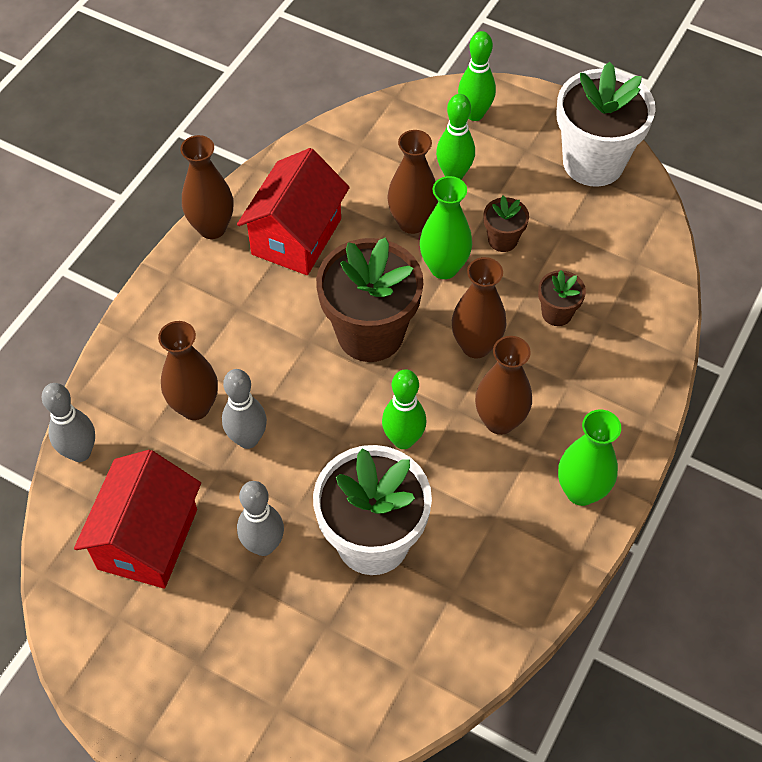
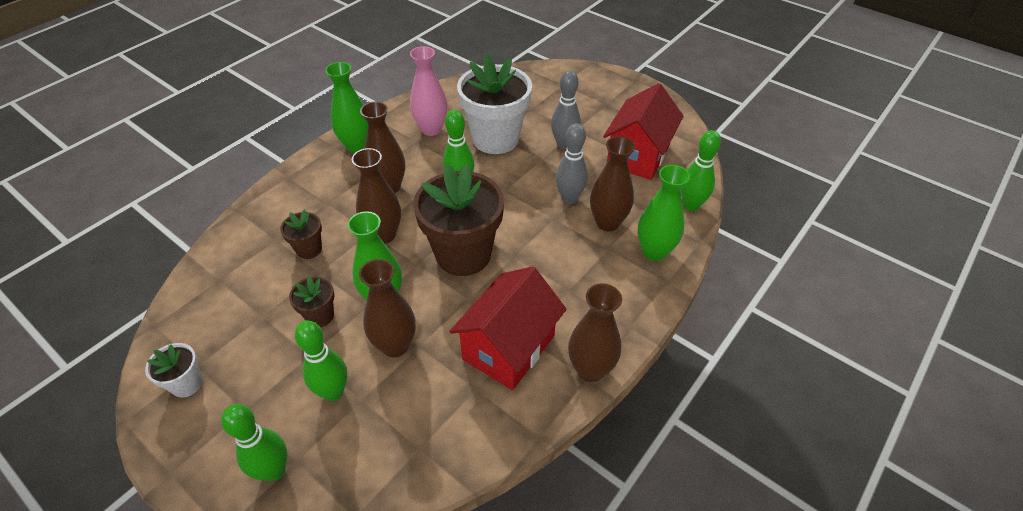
camera: 170 degrees left, 10 degrees down
grey bowling pin [42,383,95,462] -> green bowling pin [680,130,721,211]
white flower pot [557,62,656,187] -> white flower pot [145,343,203,397], size x0.46
none -> pink vase [410,46,447,136]
none -> green vase [638,165,690,261]

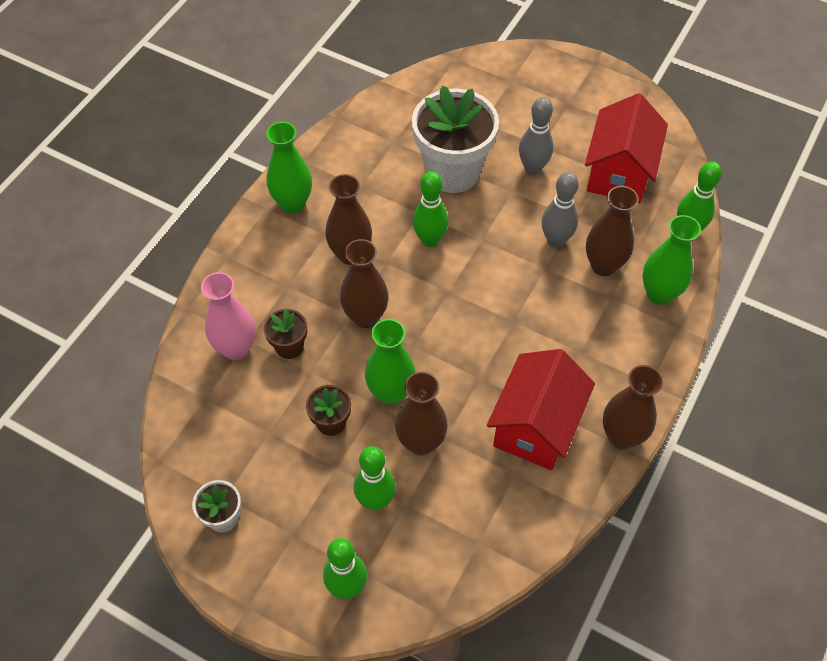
camera: 10 degrees left, 10 degrees up
pink vase [410,46,447,136] -> pink vase moved to [201,272,256,360]
brown flower pot [413,164,504,276] -> none

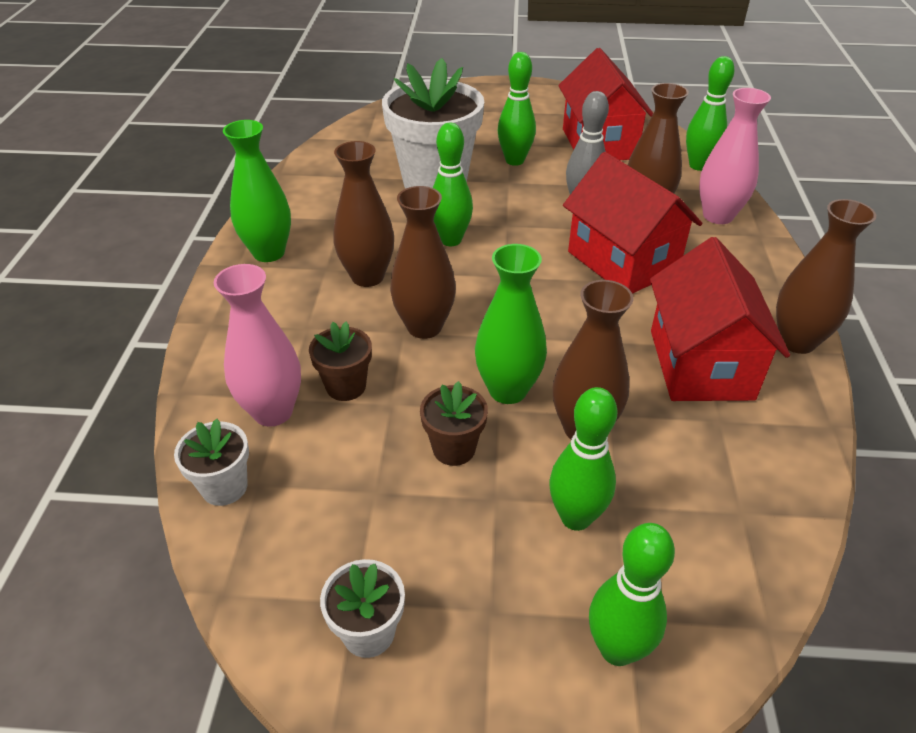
camera: 25 degrees left, 15 degrees down
grey bowling pin [519,97,553,175] -> green bowling pin [497,52,536,166]
green vase [643,215,701,305] -> pink vase [699,88,771,224]
none -> white flower pot [174,419,249,506]
none -> red house [563,152,703,294]

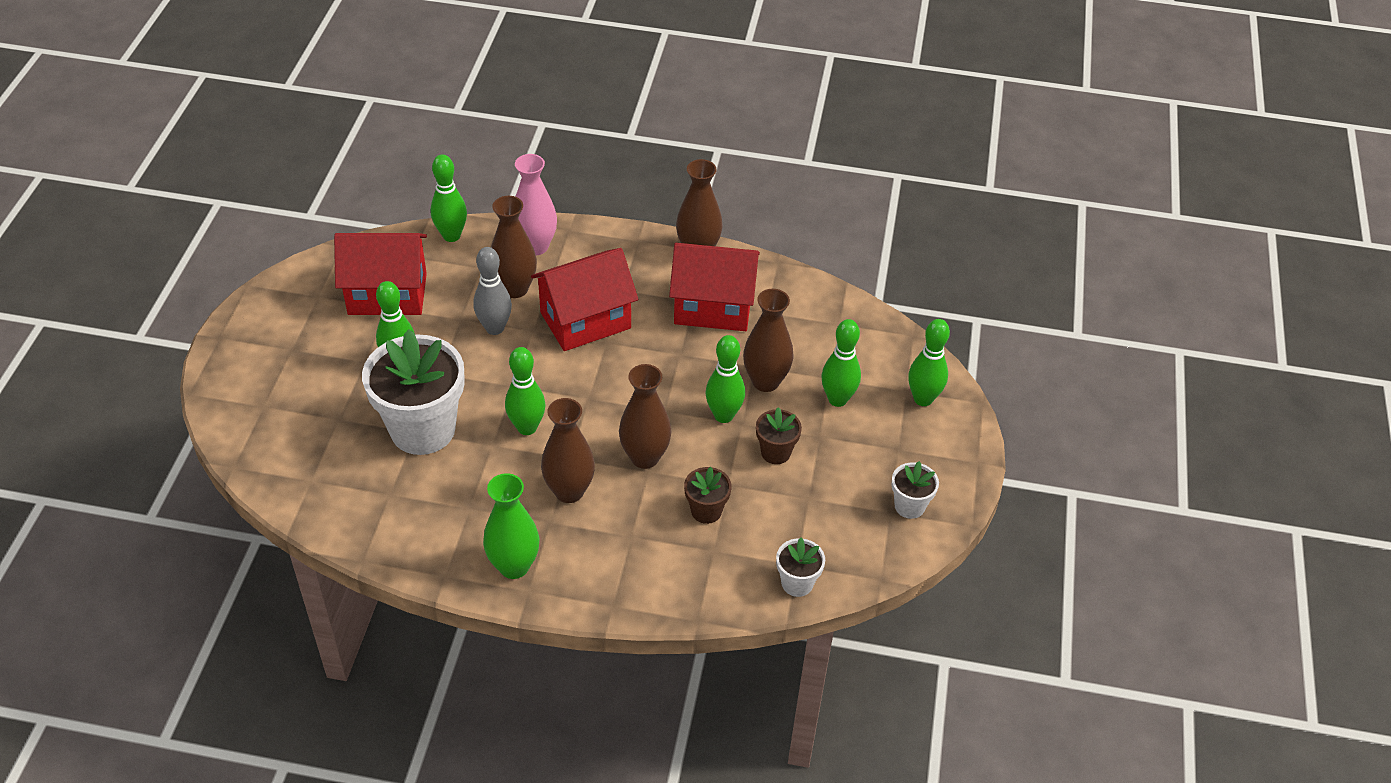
camera: 85 degrees left, 5 degrees up
pink vase [214,264,301,427] -> none
green vase [475,244,547,404] -> green bowling pin [705,335,745,423]

